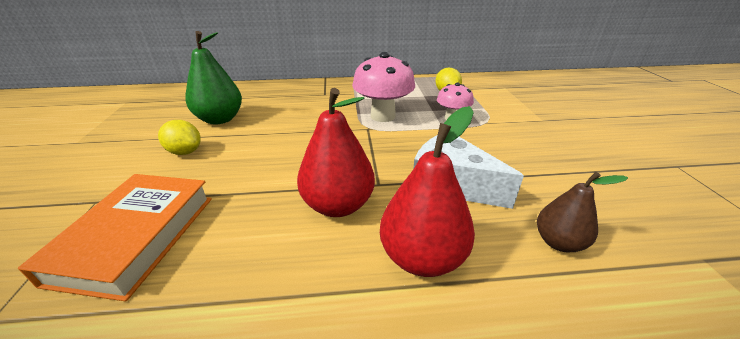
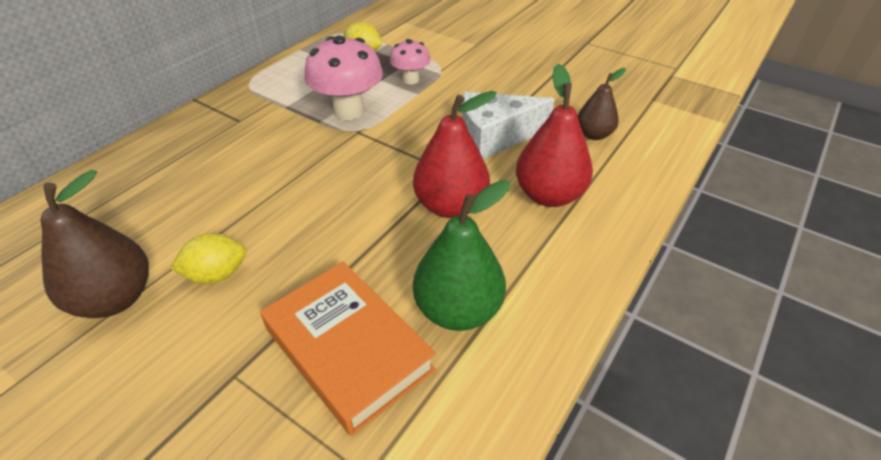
camera: 50 degrees left, 10 degrees up
green pear [185,31,242,124] -> green pear moved to [413,180,510,331]
none -> brown pear [41,170,149,318]

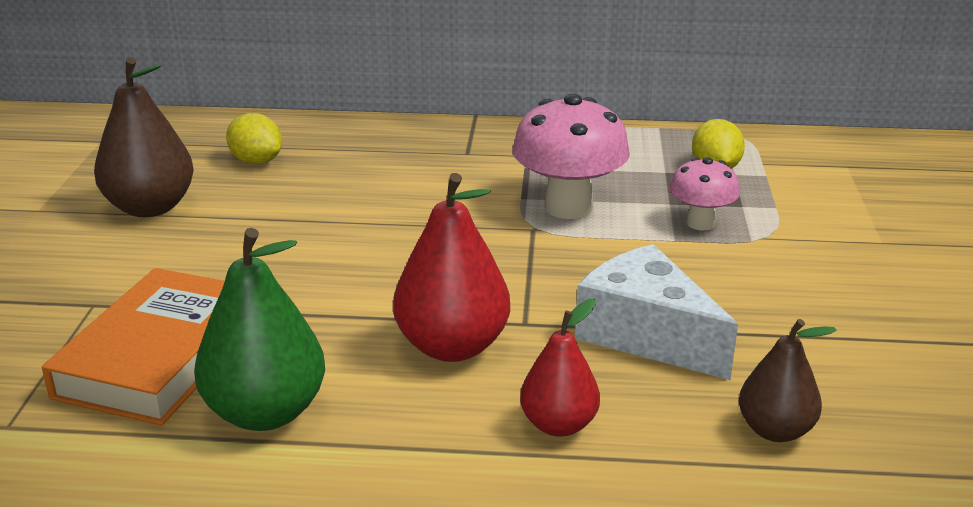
camera: 60 degrees right, 15 degrees down
yellow lemon [170,233,246,284] -> yellow lemon moved to [226,113,282,164]
red pear [516,64,593,207] -> red pear [520,299,600,437], size x0.62

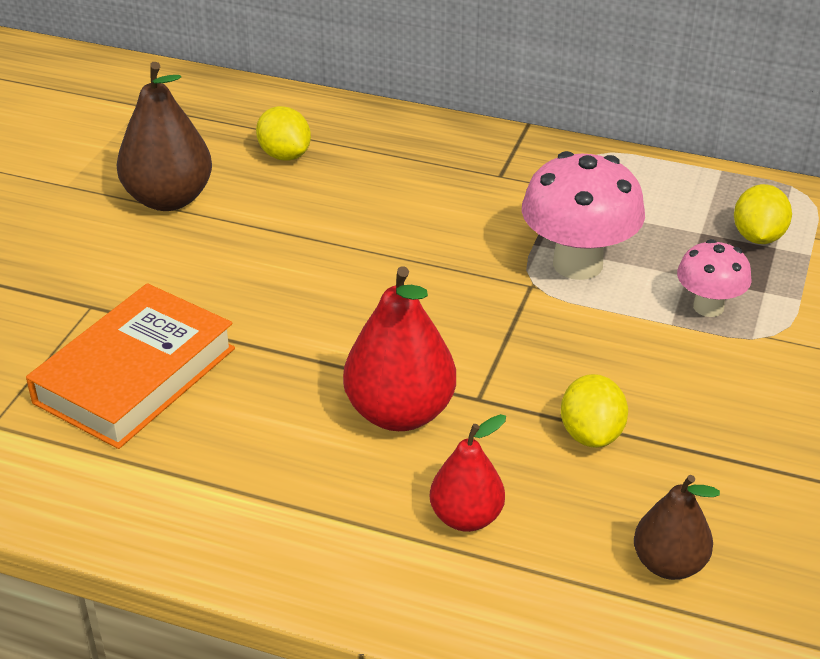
camera: 15 degrees right, 10 degrees up
green pear [194,228,325,431] -> none
white cheese [575,244,738,380] -> yellow lemon [561,374,628,448]

